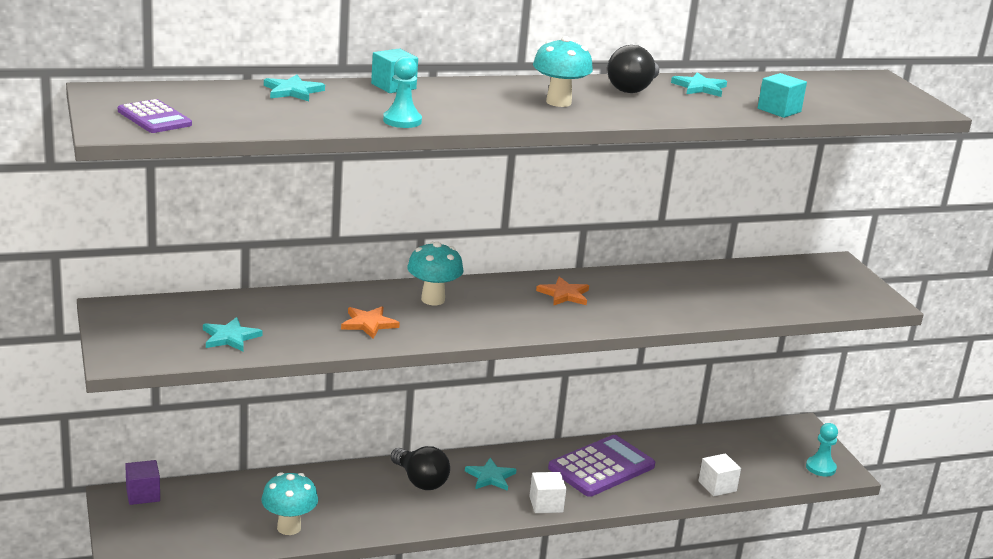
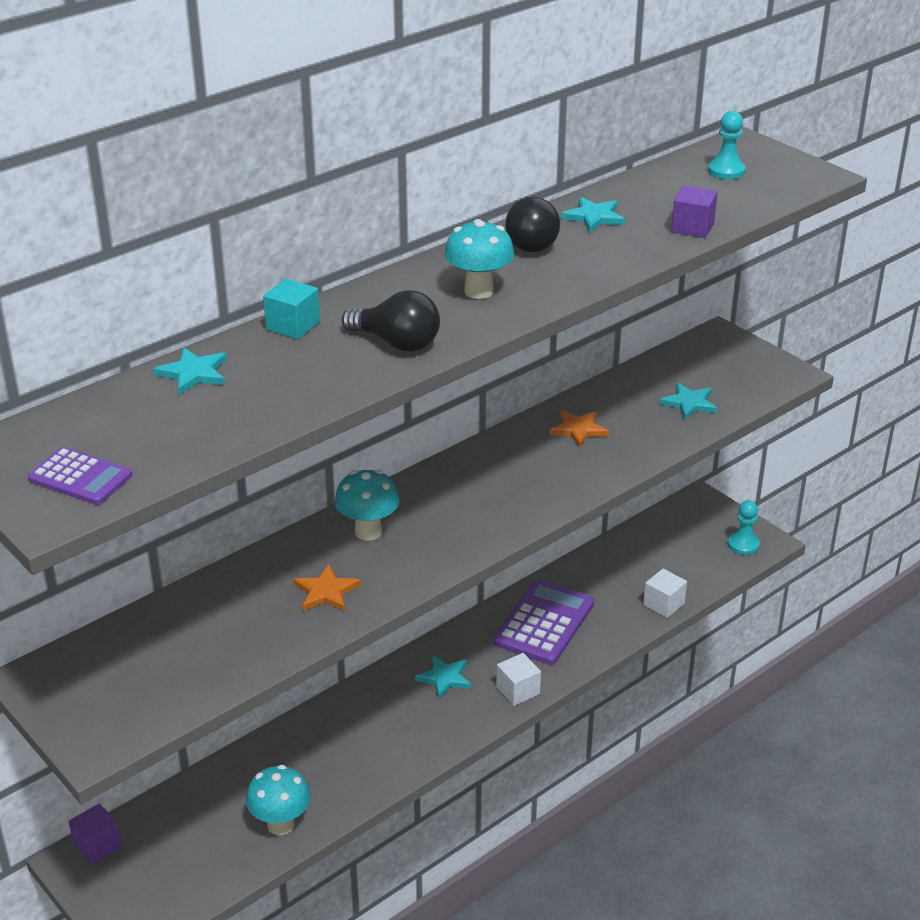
camera: 20 degrees left, 10 degrees up
turquoise star [203,317,263,352] -> turquoise star moved to [659,383,717,420]
turquoise pawn [383,57,422,128] -> turquoise pawn moved to [708,111,745,179]
black light bulb [391,446,450,490] -> black light bulb moved to [341,290,440,351]
orange star [536,276,589,306] -> orange star moved to [549,410,609,448]
turquoise cube [758,73,807,118] -> purple cube [671,185,718,238]

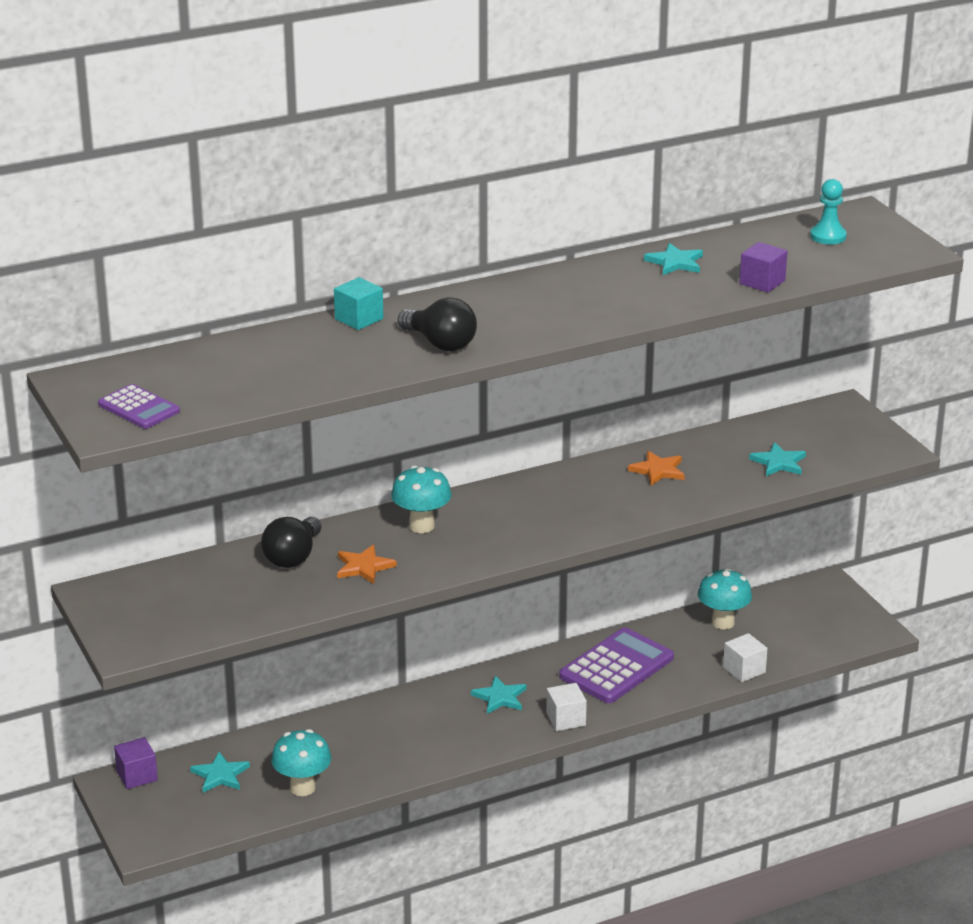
camera: 15 degrees right, 5 degrees down
turquoise star [153,347,227,395] -> turquoise star moved to [190,752,250,793]
turquoise mushroom [444,219,514,299] -> turquoise mushroom moved to [698,568,752,629]
black light bulb [505,197,560,252] -> black light bulb moved to [261,517,321,568]
turquoise pawn [728,500,760,555] -> none

